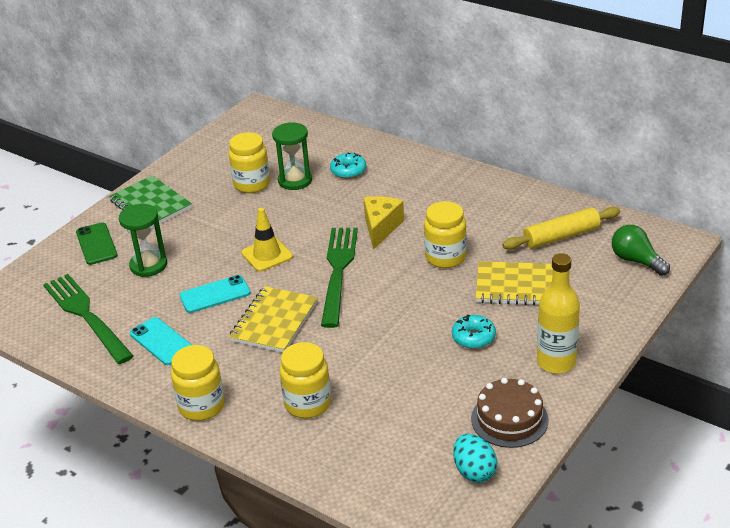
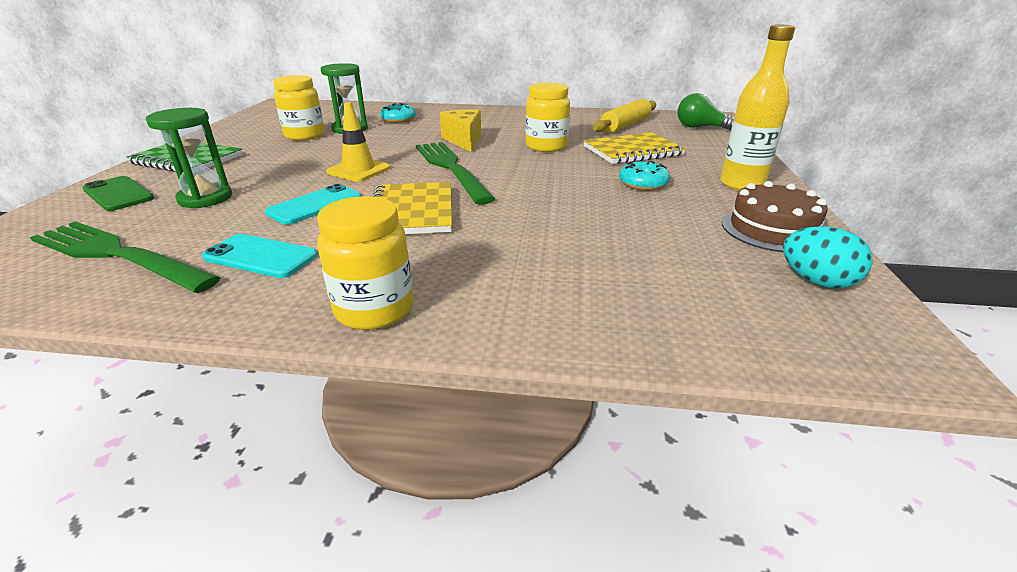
camera: 30 degrees left, 5 degrees down
yellow jar [280,342,331,418] -> none

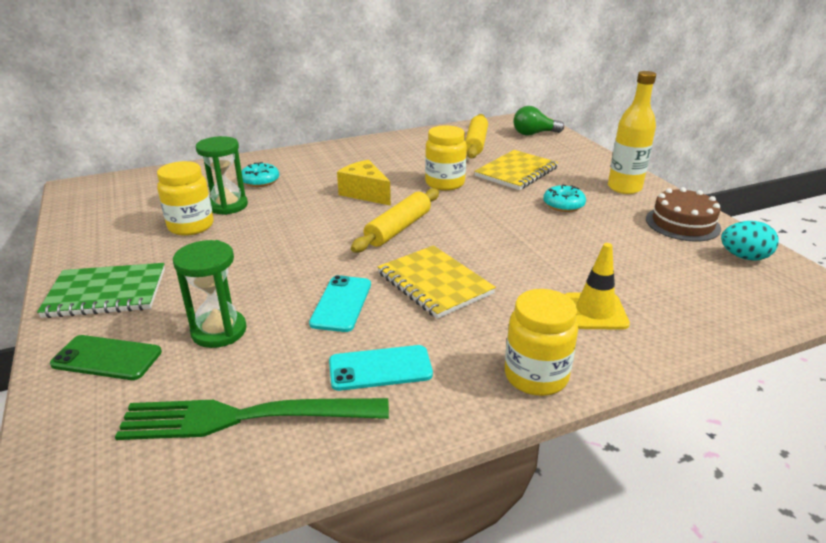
camera: 30 degrees left, 0 degrees up
yellow traffic cone [326,102,391,182] -> yellow traffic cone moved to [565,243,630,330]
green fork [416,142,495,205] -> yellow rolling pin [351,188,439,253]

